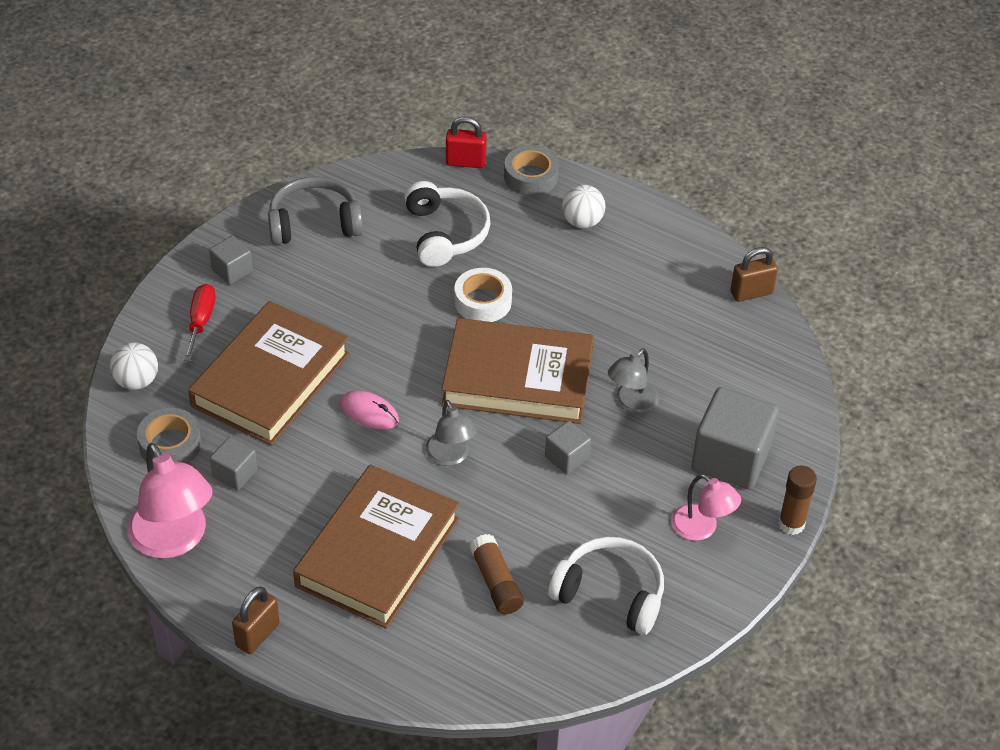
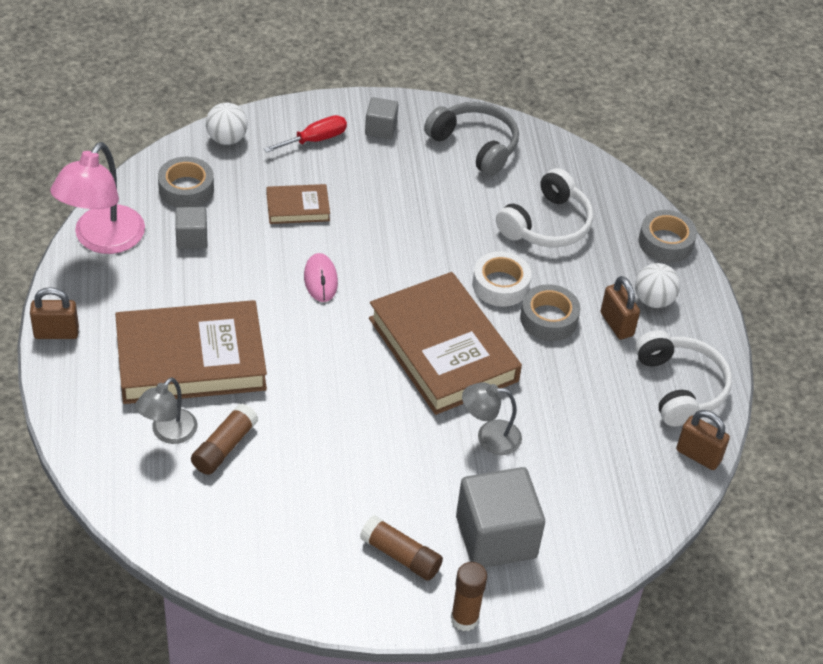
camera: 50 degrees right, 0 degrees up
brown book [188,301,350,446] -> brown book [267,184,330,224], size x0.47
grey lamp [425,400,477,466] -> grey lamp moved to [135,377,197,444]
red padlock [446,116,486,168] -> none
grey cube [545,421,591,474] -> none
white headphones [548,537,664,635] -> white headphones moved to [635,330,732,427]
pink lamp [671,474,741,541] -> brown glue stick [360,516,443,581]
none -> grey tape [520,284,580,341]
none -> brown padlock [601,276,640,340]

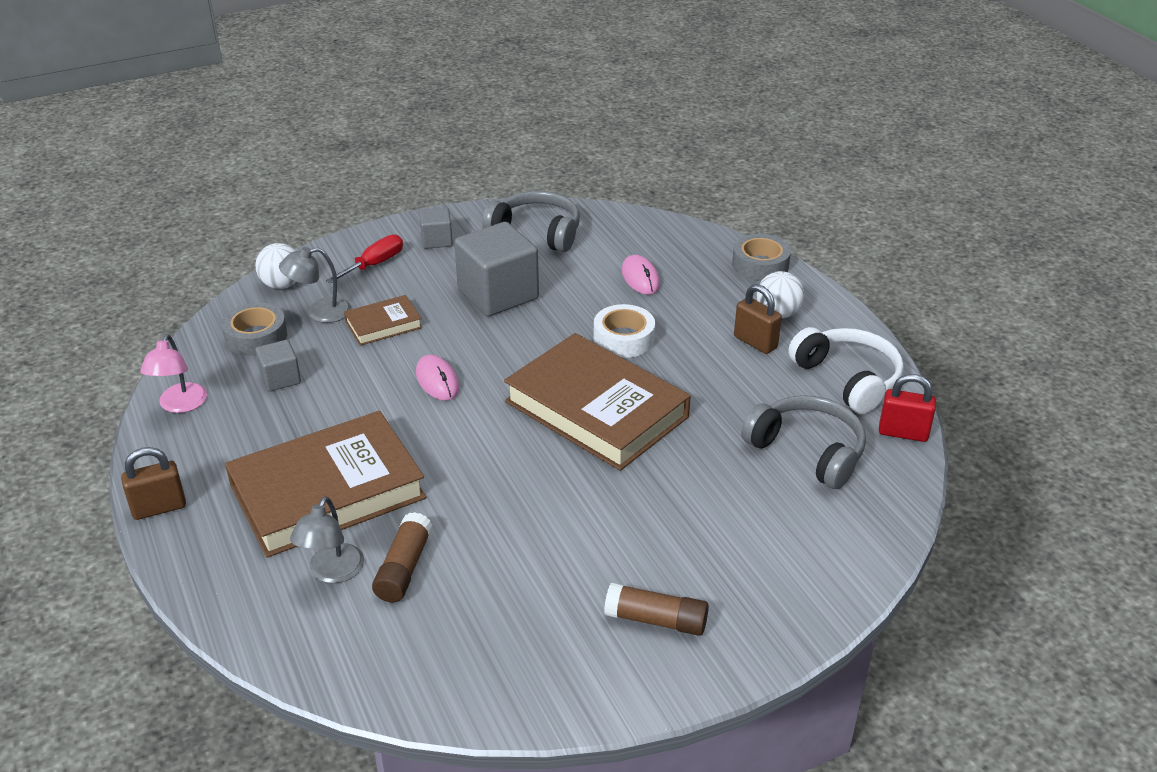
camera: 15 degrees left, 10 degrees down
pink lamp [50,142,145,254] -> pink lamp [140,334,207,413], size x0.59
brown glue stick [451,562,487,631] -> none
grey cube [456,467,545,568] -> grey cube moved to [454,222,539,316]
grey lamp [462,382,522,455] -> grey lamp moved to [279,247,351,323]
white headphones [496,168,593,248] -> pink mouse [622,255,660,295]
grey tape [520,284,580,341] -> none
brown padlock [676,410,730,470] -> red padlock [879,374,936,442]
none -> grey headphones [741,395,866,489]

